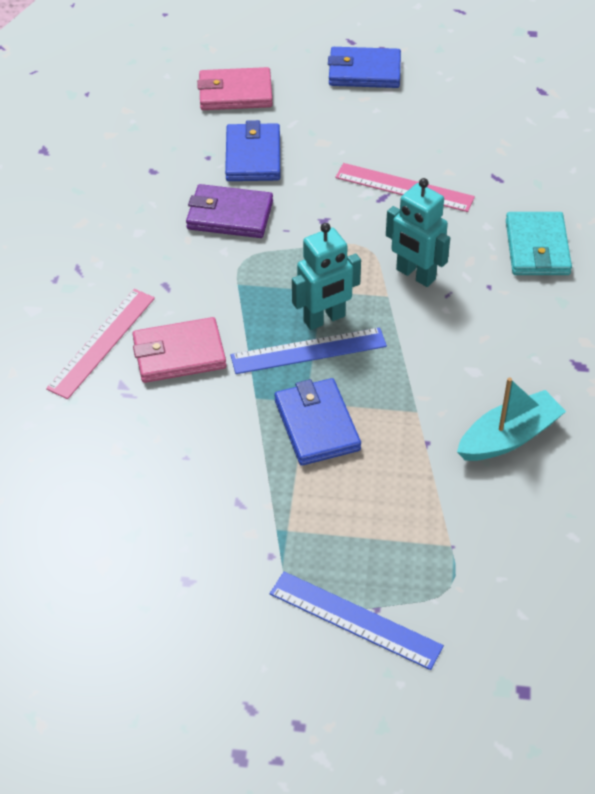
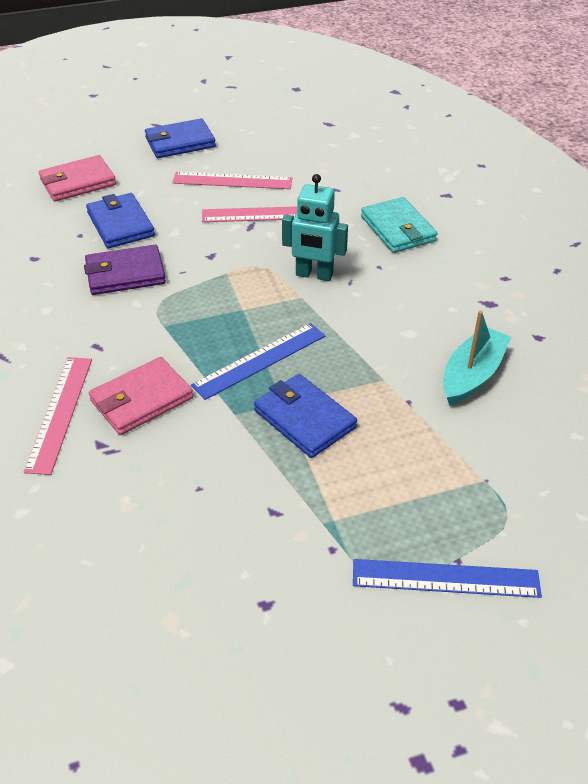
camera: 25 degrees left, 5 degrees down
turquoise robot [292,223,361,330] -> none
none -> pink ruler [172,172,292,189]

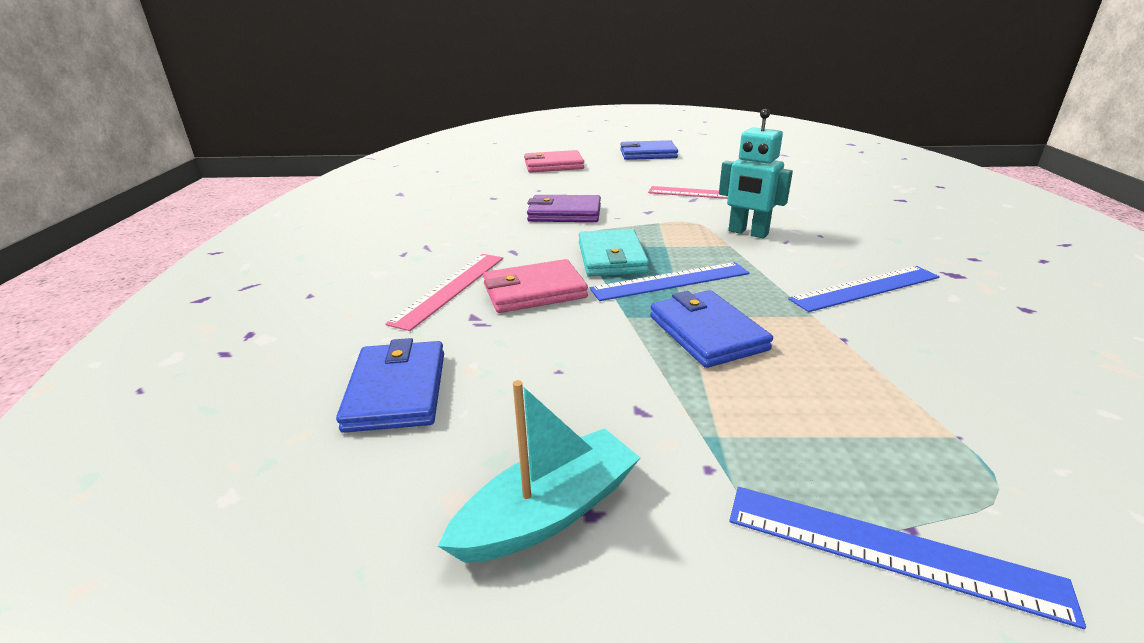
camera: 20 degrees right, 15 degrees down
blue wallet [86,193,155,248] -> blue wallet moved to [336,338,444,433]
pink ruler [172,172,292,189] -> none
turquoise wallet [361,197,437,253] -> turquoise wallet moved to [579,229,649,276]
turquoise boat [443,311,511,406] -> turquoise boat moved to [438,380,640,563]
none -> blue ruler [788,266,940,312]

